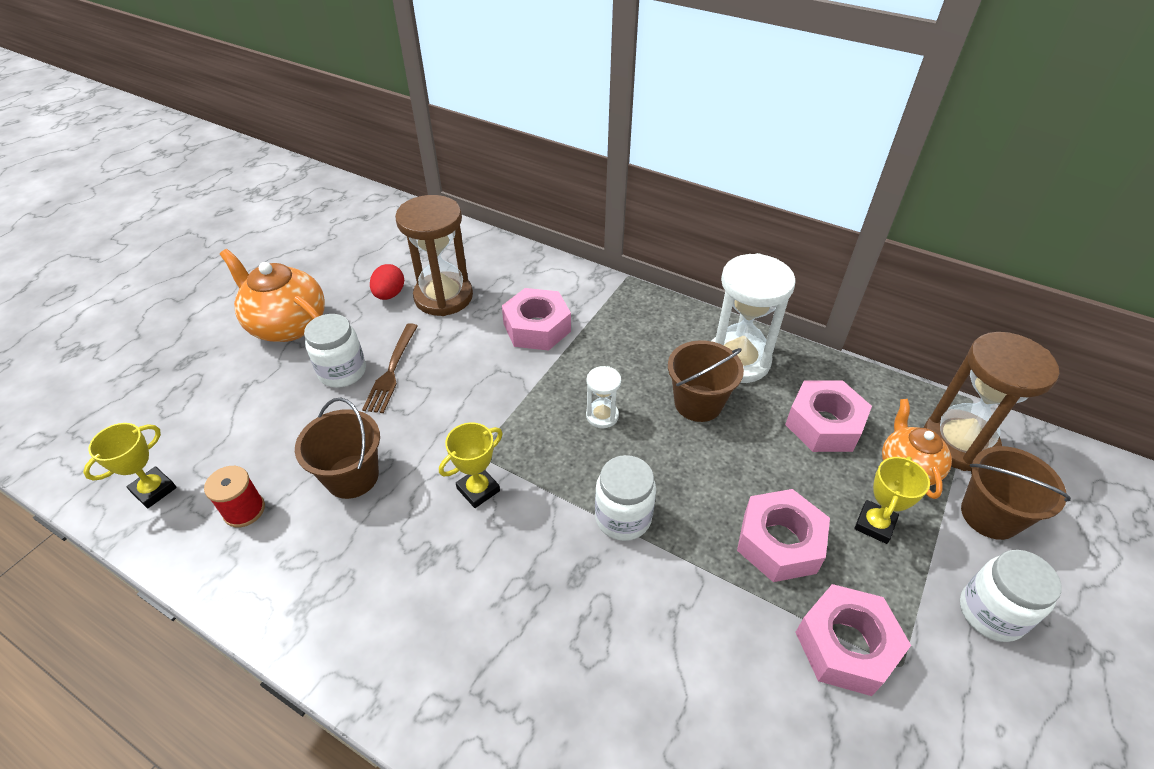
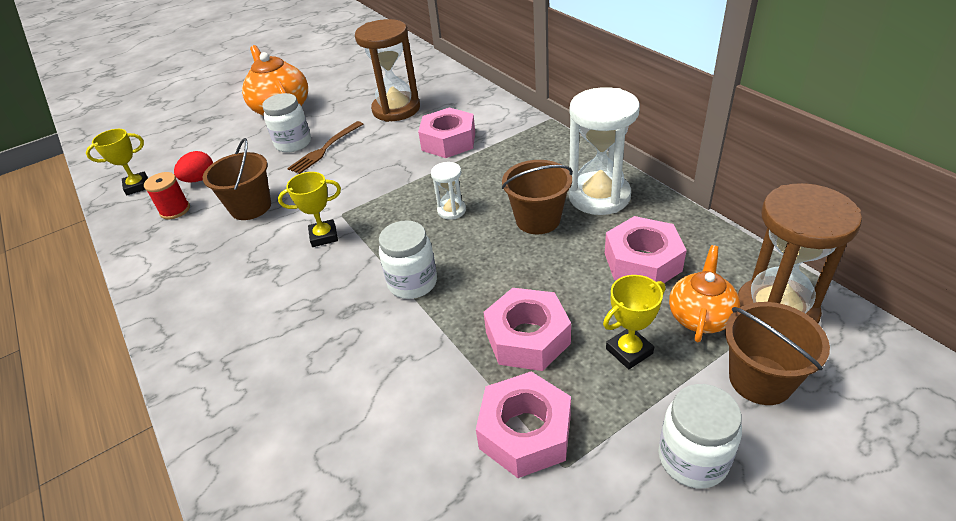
camera: 30 degrees right, 5 degrees down
red egg [370,264,404,300] -> red egg moved to [174,151,213,183]

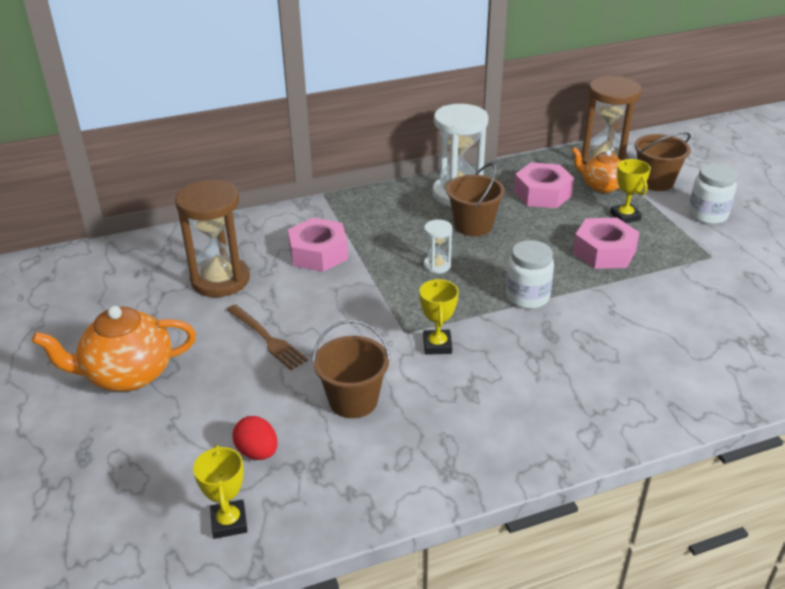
camera: 80 degrees left, 5 degrees down
red spool [144,172,190,219] -> none
white jar [262,93,311,152] -> none
pink nut [476,372,571,478] -> none

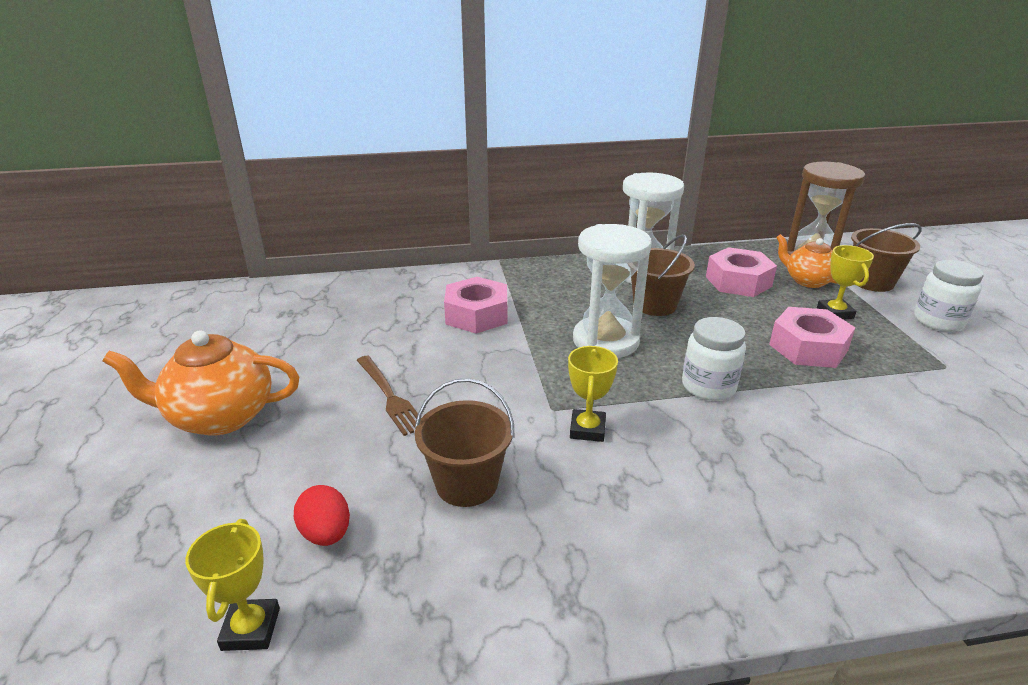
camera: 10 degrees right, 5 degrees down
brown hourglass [175,179,250,297] -> none
white hourglass [424,220,452,274] -> white hourglass [573,224,652,358], size x2.09

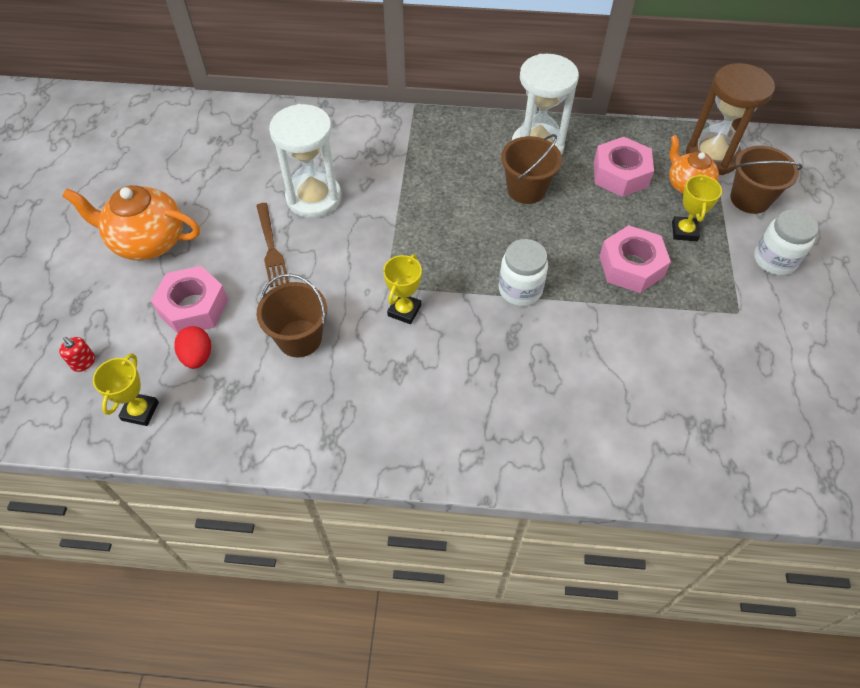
camera: 15 degrees right, 25 degrees up
pink nut [444,277,507,334] -> pink nut moved to [151,266,228,334]
white hourglass [573,224,652,358] -> white hourglass moved to [269,104,342,218]
none -> red soap dispenser [59,337,95,372]

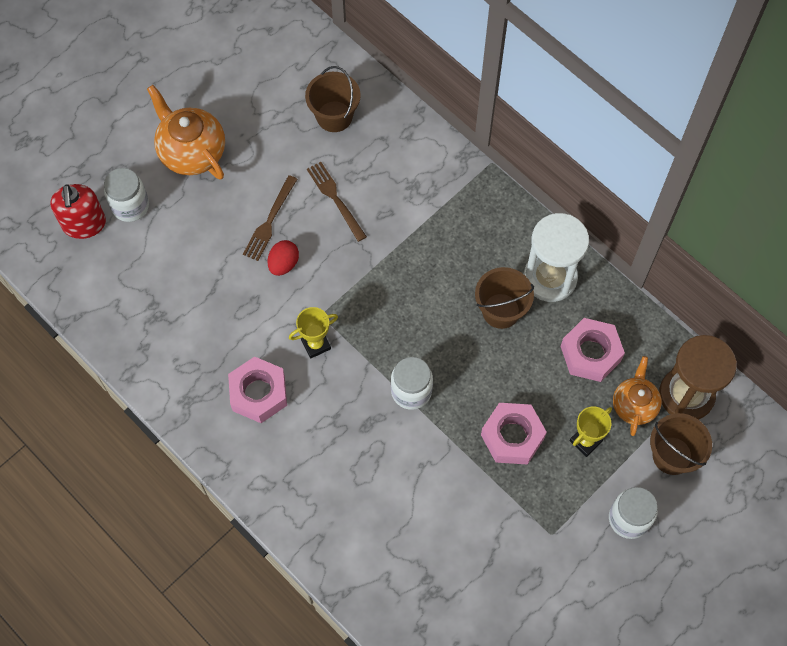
camera: 40 degrees right, 10 degrees up
red soap dispenser [59,337,95,372] -> red soap dispenser [50,184,106,239], size x2.12
yellow trophy [93,353,159,426] -> none
pink nut [151,266,228,334] -> pink nut moved to [228,357,287,423]
red egg [174,326,211,369] -> red egg moved to [268,240,299,276]
brown bucket [257,273,327,357] -> brown bucket moved to [305,66,361,132]
white hourglass [269,104,342,218] -> brown fork [307,162,367,242]
none -> white jar [104,168,149,222]

